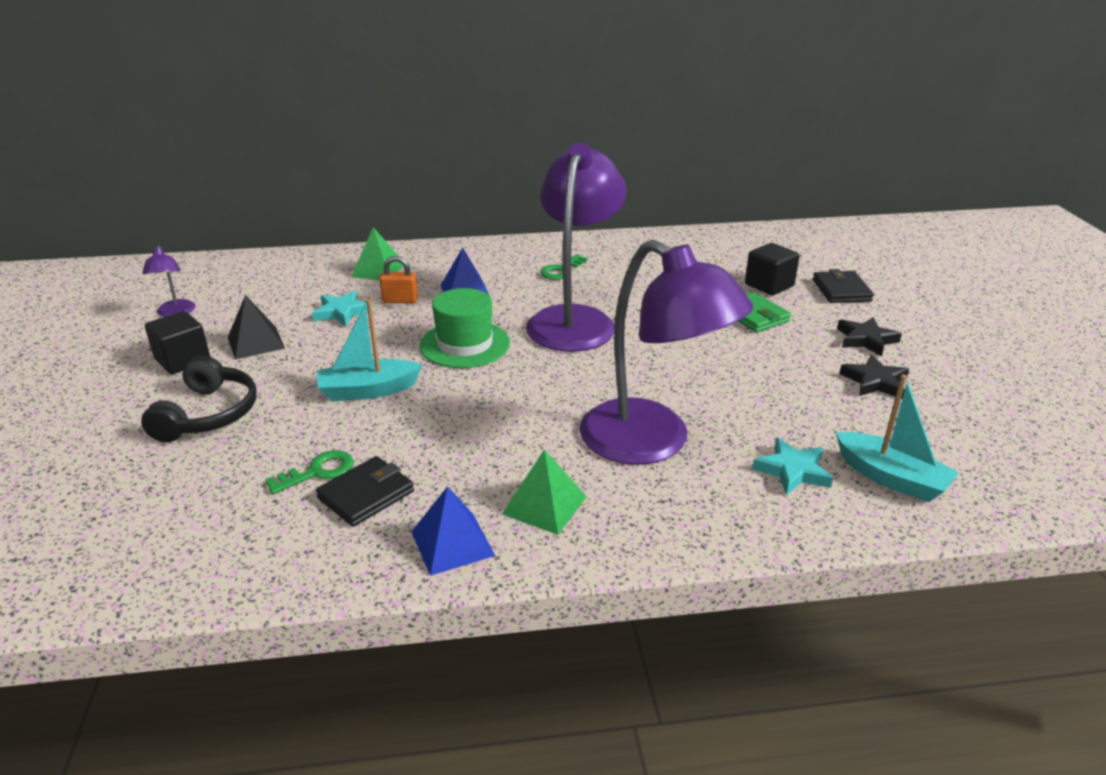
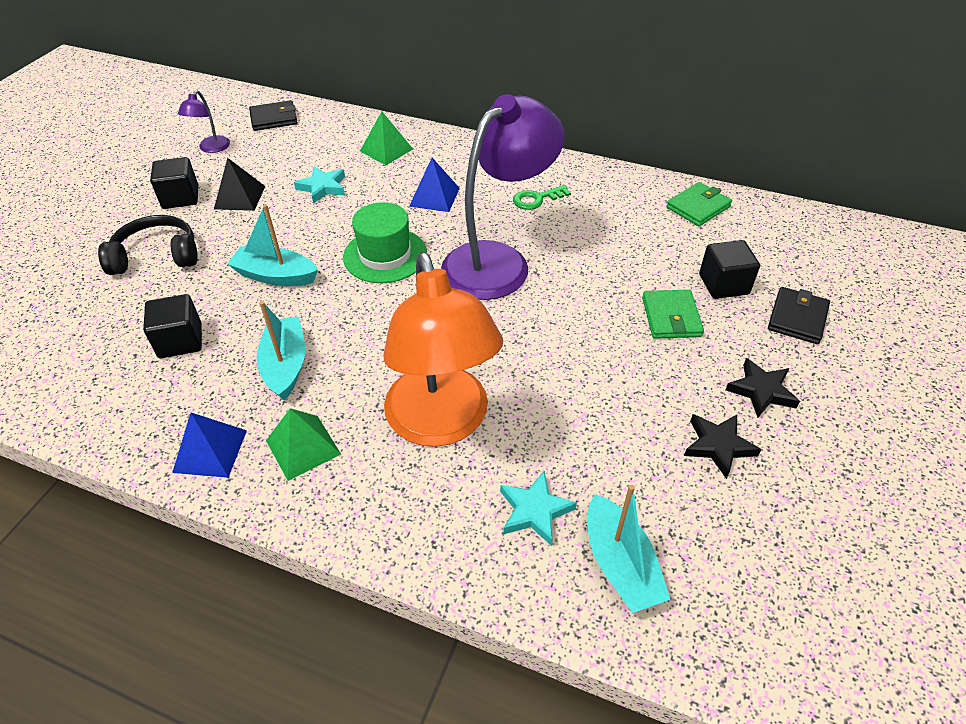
camera: 30 degrees right, 15 degrees up
black headphones [141,355,257,442] -> black headphones turned 135 degrees counterclockwise [98,215,198,275]
green key [265,450,354,494] -> black cube [143,294,202,358]
black wallet [316,456,414,527] -> black wallet moved to [249,100,298,131]
orange padlock [379,256,418,304] -> none
purple lamp [579,240,753,465] -> orange lamp [383,252,503,447]
none -> turquoise boat [256,301,305,400]
none -> green wallet [666,182,732,226]

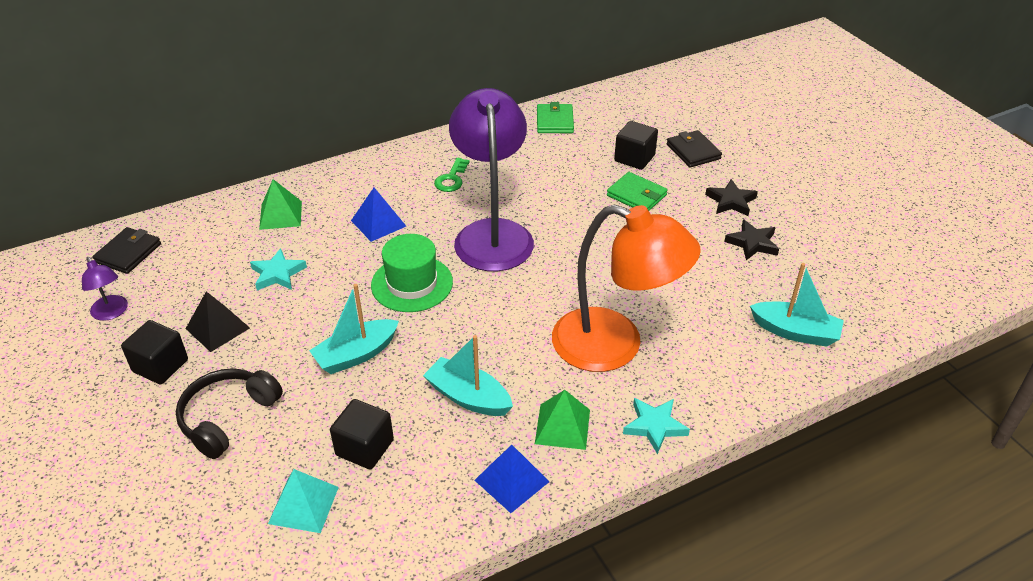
camera: 50 degrees left, 5 degrees down
turquoise star [500,471,577,546] -> turquoise star moved to [623,398,690,454]
none -> turquoise pyramid [268,469,339,533]

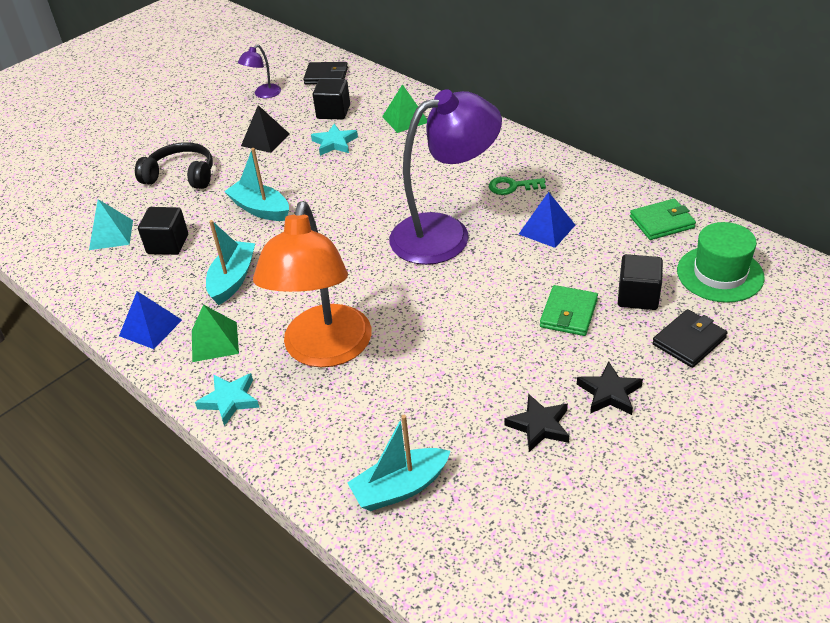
camera: 75 degrees right, 0 degrees up
black cube [121,320,188,384] -> black cube moved to [313,79,350,120]
blue pyramid [351,188,406,242] -> blue pyramid moved to [519,192,575,248]
green hat [371,234,453,312] -> green hat moved to [677,222,765,303]
turquoise boat [750,263,844,347] -> turquoise boat turned 60 degrees clockwise [347,415,451,511]

